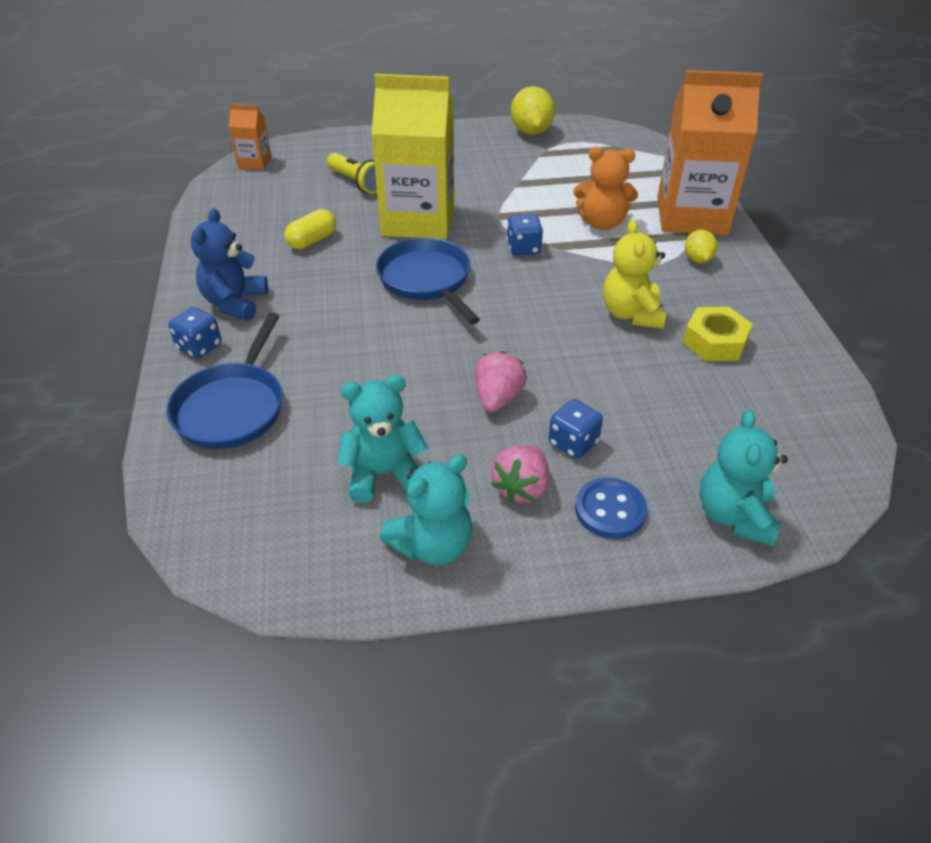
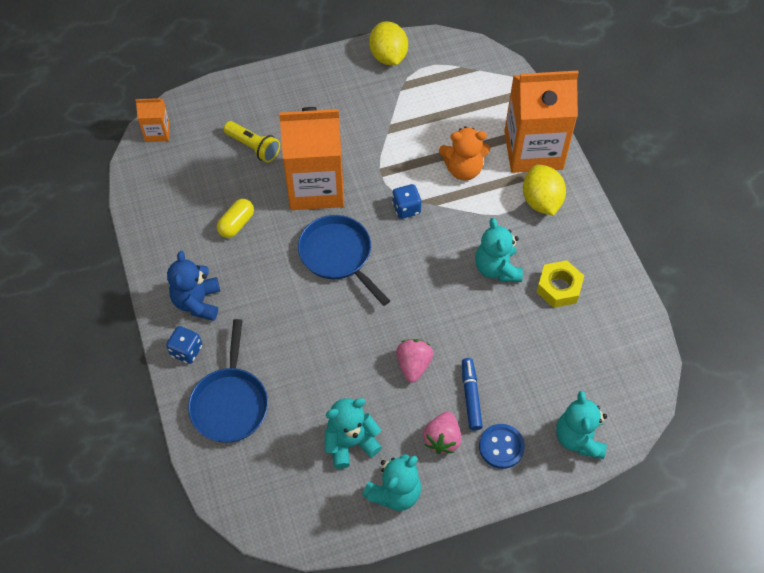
camera: 10 degrees left, 15 degrees up
yellow carton [372,74,454,239] -> orange carton [279,107,344,210]
blue dice [549,399,603,459] -> blue marker [462,358,483,431]
yellow teddy bear [603,220,667,329] -> turquoise teddy bear [475,218,523,282]
yellow lemon [685,230,718,263] -> yellow lemon [523,165,566,216], size x1.73

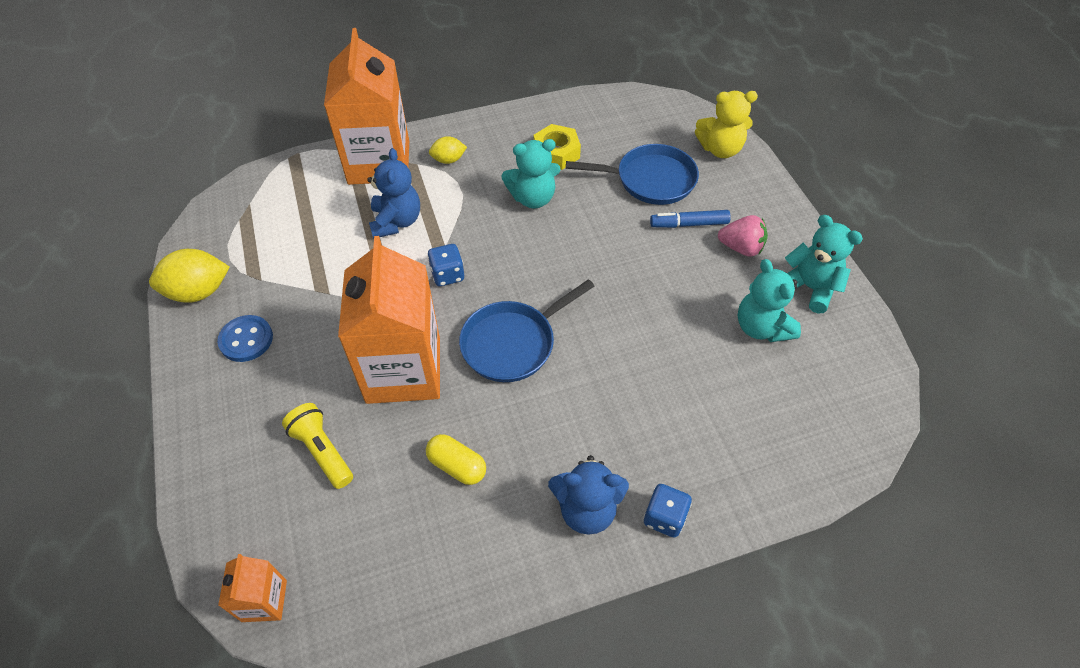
camera: 90 degrees left, 5 degrees down
blue pan [188,319,268,443] -> blue pan moved to [566,144,699,205]
yellow flashlight [224,121,280,163] -> yellow flashlight turned 75 degrees counterclockwise [282,403,353,489]
pink strawberry [396,339,434,382] -> none
orange teddy bear [439,126,490,180] -> blue teddy bear [367,148,420,239]
blue button [479,424,525,469] -> blue button moved to [217,315,273,362]
yellow lemon [523,165,566,216] -> yellow lemon [429,136,467,164], size x0.58
turquoise teddy bear [556,391,607,459] -> yellow teddy bear [695,91,758,158]

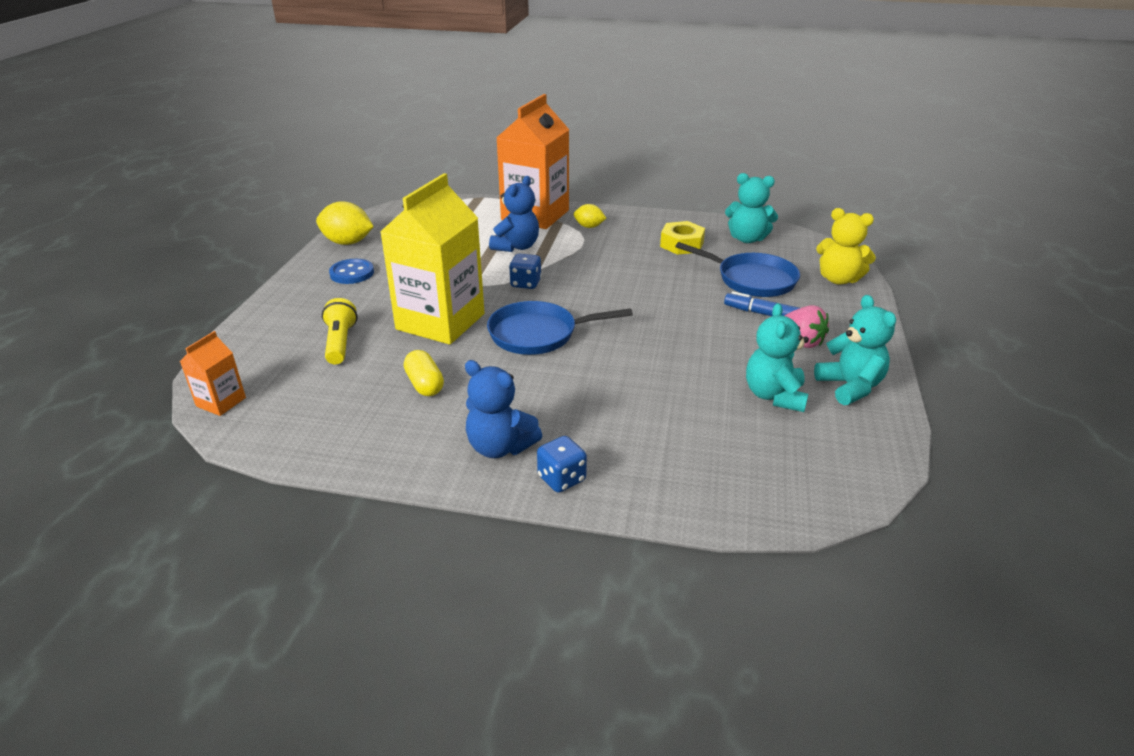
camera: 30 degrees right, 20 degrees down
orange carton [338,236,440,404] -> yellow carton [380,173,485,345]
turquoise teddy bear [501,139,560,209] -> turquoise teddy bear moved to [725,173,778,243]

